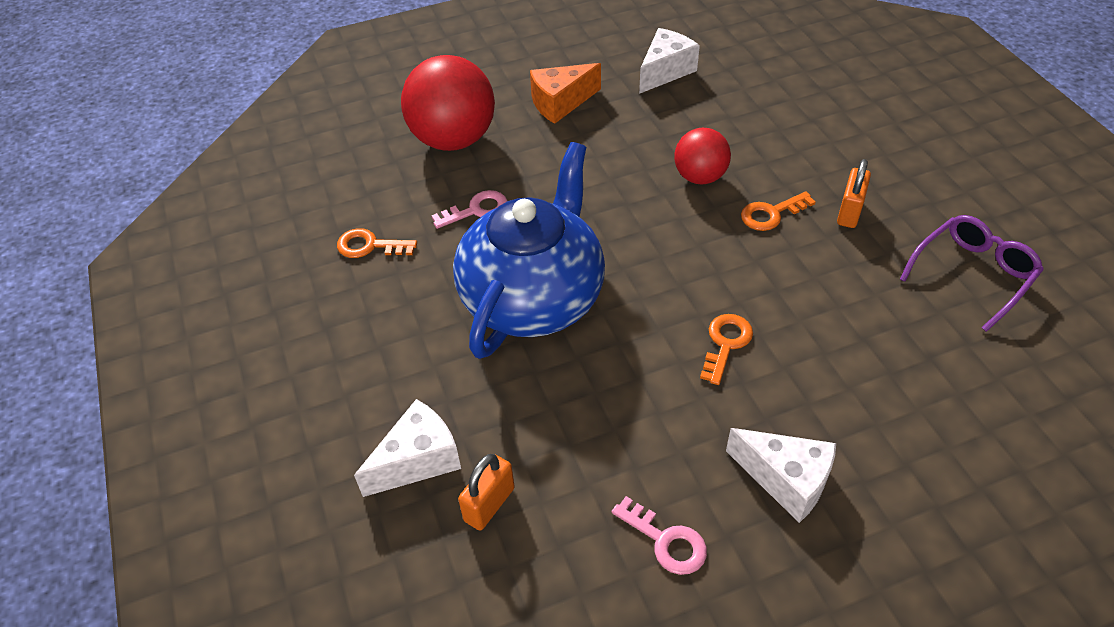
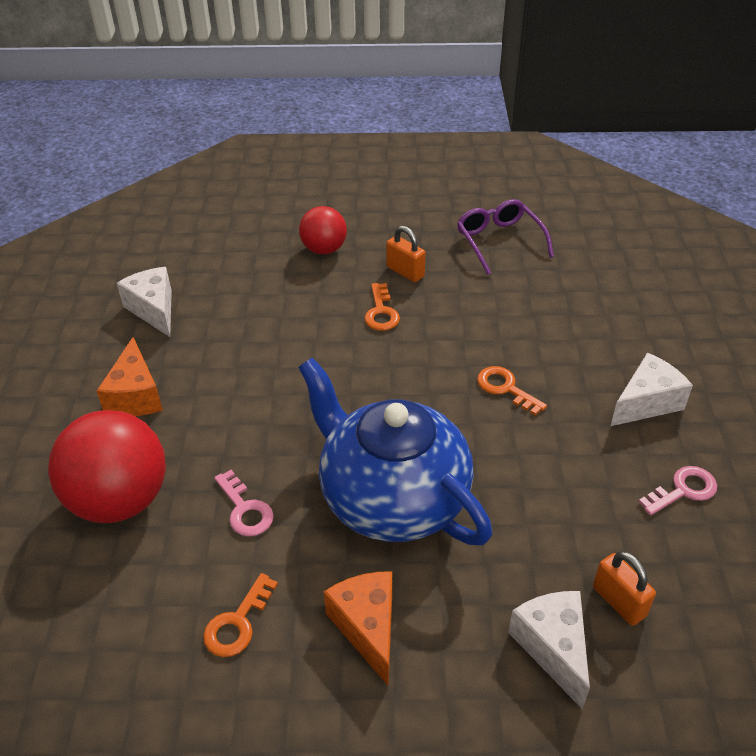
camera: 70 degrees left, 5 degrees down
pink key [431,190,507,229] -> pink key turned 150 degrees clockwise [214,470,274,537]
red ball [674,128,731,184] -> red ball moved to [299,206,347,254]
none -> orange cheese [324,571,392,687]

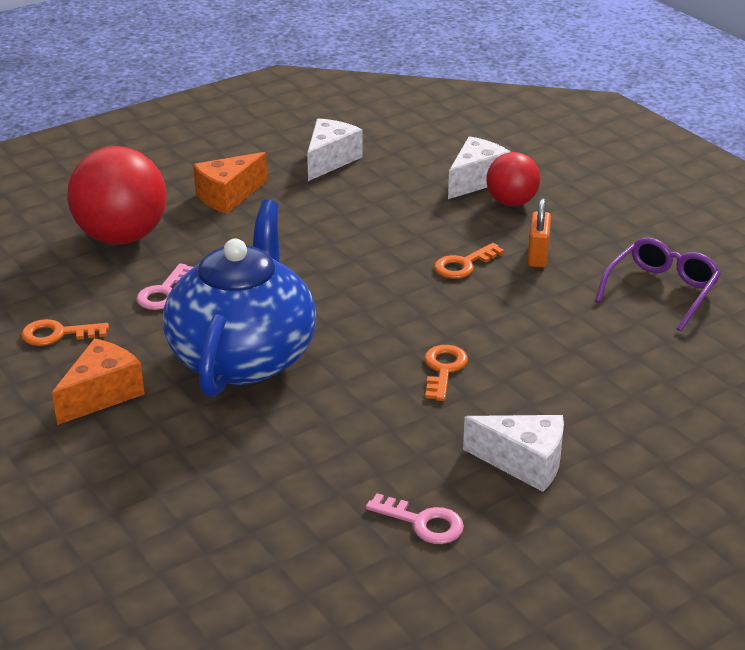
camera: 55 degrees right, 10 degrees down
white cheese [508,591,590,709] -> white cheese moved to [448,136,511,199]
orange padlock [593,551,656,626] -> none

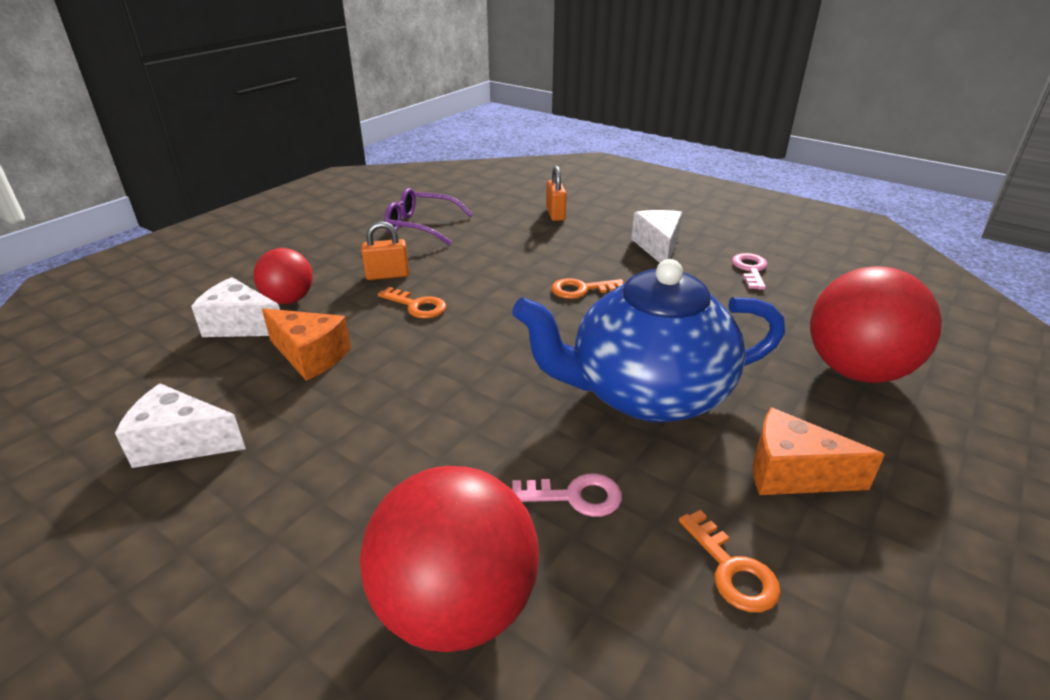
camera: 110 degrees left, 0 degrees up
orange cheese [193,152,267,214] -> orange cheese moved to [262,308,351,381]
none -> orange padlock [546,166,567,221]
none -> red ball [810,266,942,383]

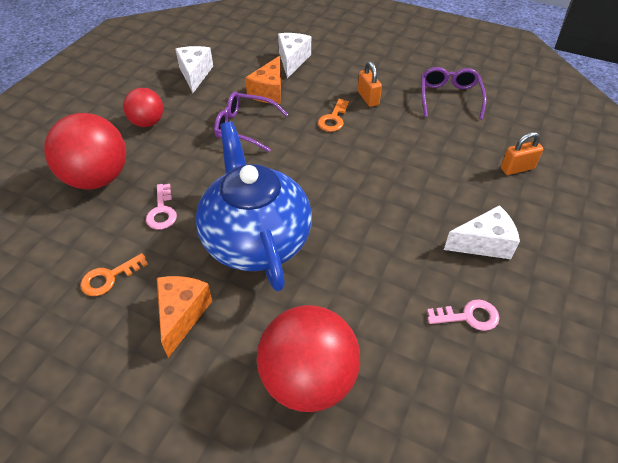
camera: 80 degrees right, 15 degrees up
red ball [254,248,313,304] -> red ball moved to [123,88,163,127]
orange key [551,278,624,299] -> none
none -> purple glasses [214,92,288,152]

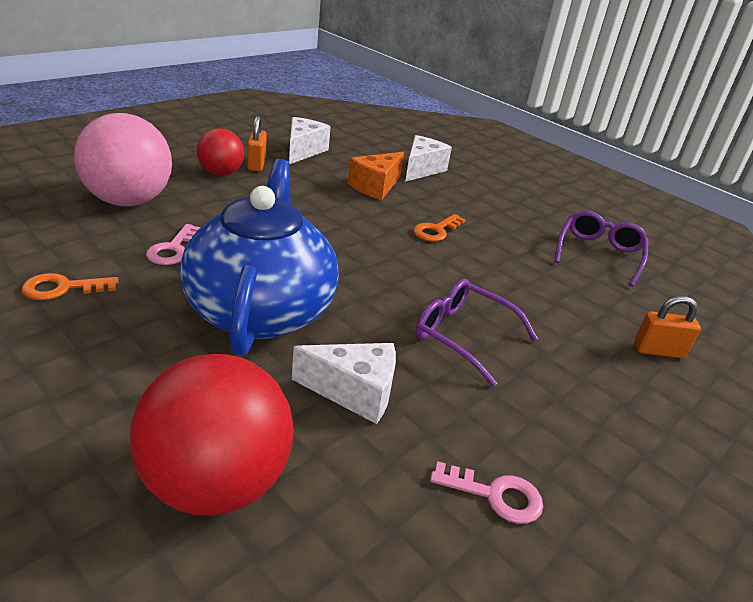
camera: 15 degrees right, 15 degrees down
red ball [44,113,126,189] -> pink ball [74,113,172,206]
orange cheese [157,276,212,358] -> none
purple glasses [214,92,288,152] -> purple glasses moved to [416,279,538,387]
orange padlock [358,61,382,107] -> orange padlock moved to [247,116,267,171]
white cheese [444,205,520,259] -> white cheese moved to [292,343,396,424]

